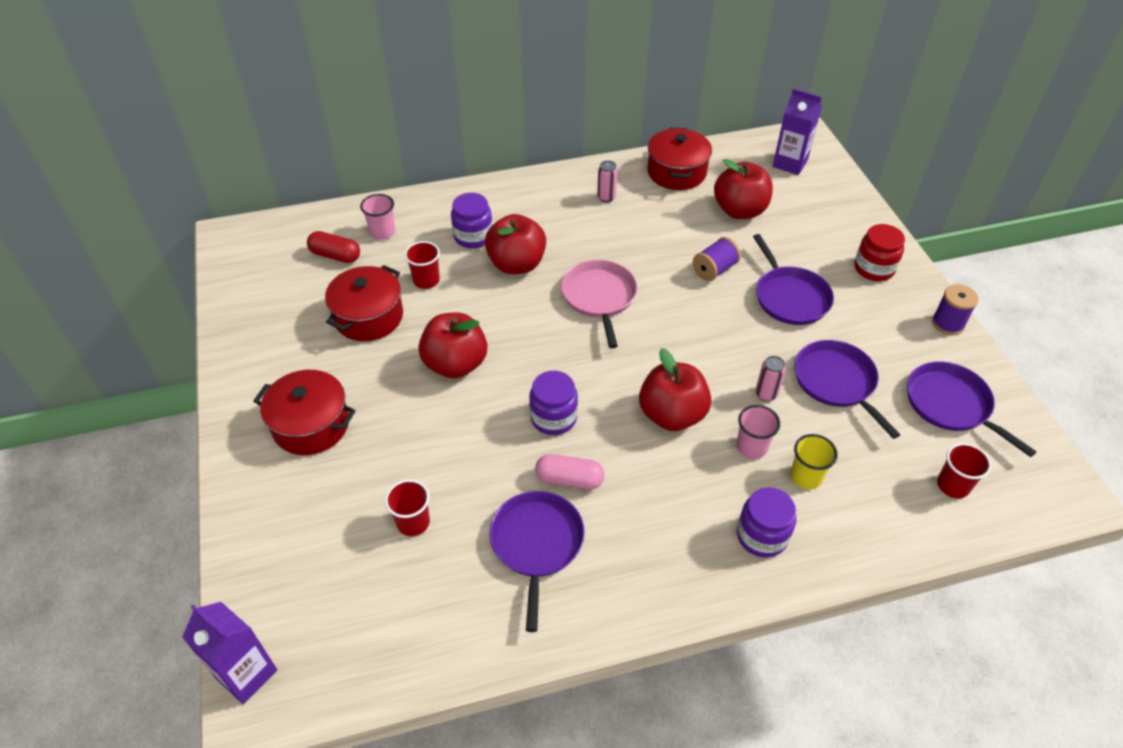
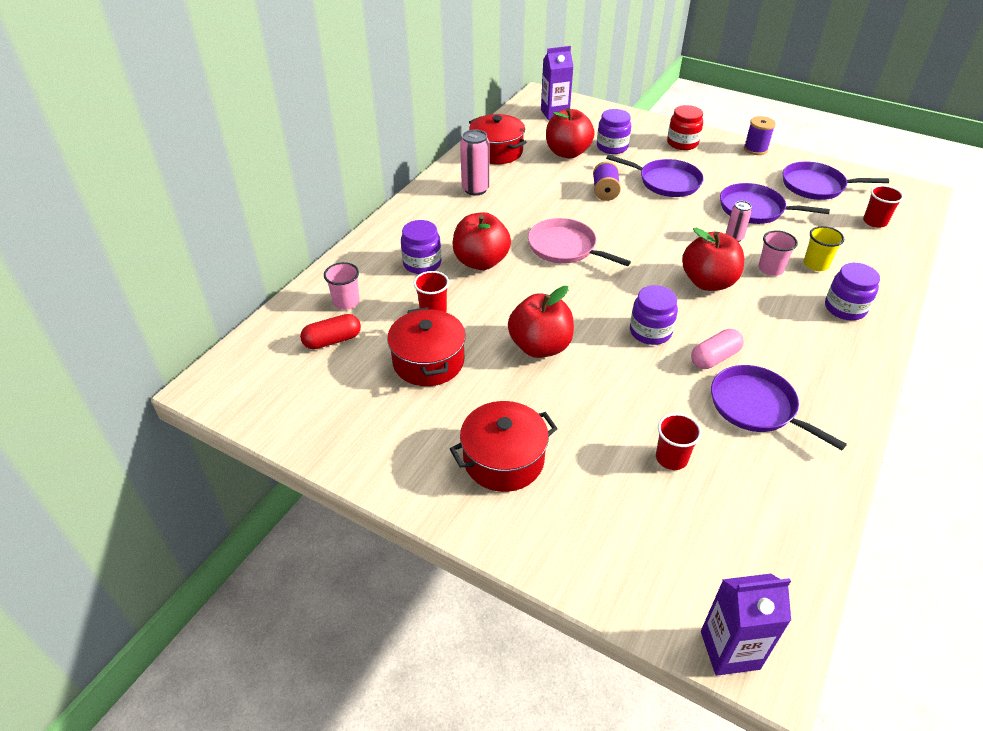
camera: 45 degrees left, 5 degrees down
pink can [597,160,618,202] -> pink can [460,130,490,196], size x1.64
none -> purple jar [597,109,631,154]

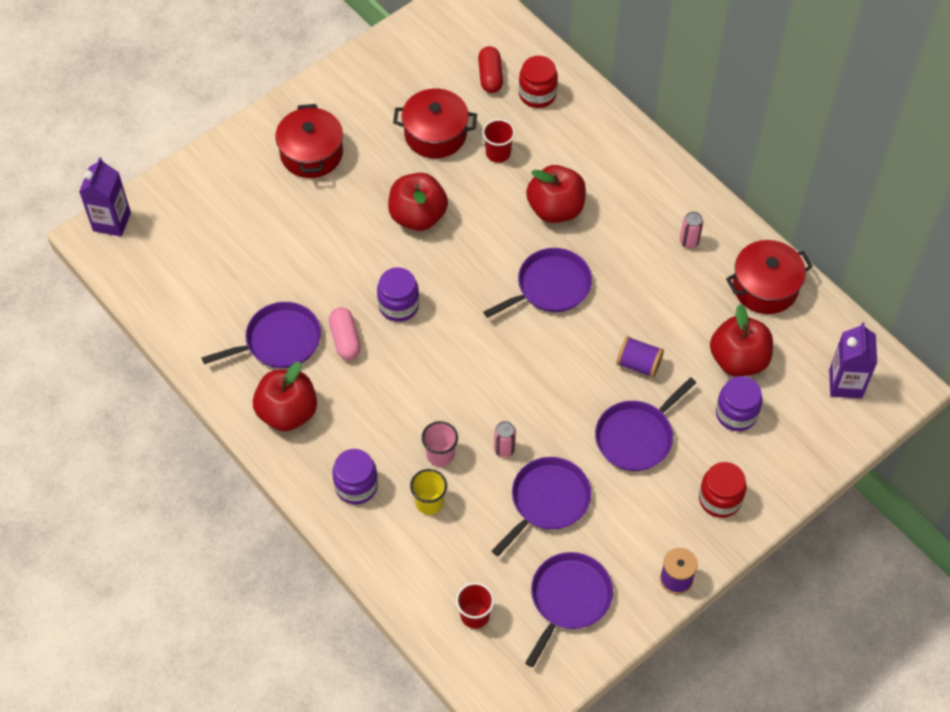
camera: 110 degrees right, 15 degrees up
pink cup [324,262,360,310] -> red jar [519,56,558,108]
purple jar [401,220,442,274] -> none
pink can [460,130,490,196] -> pink can [680,212,703,249], size x0.61
pink pan [528,218,631,266] -> purple pan [483,248,592,318]
red cup [656,413,702,470] -> none
red apple [682,228,744,291] -> red apple moved to [253,362,317,432]

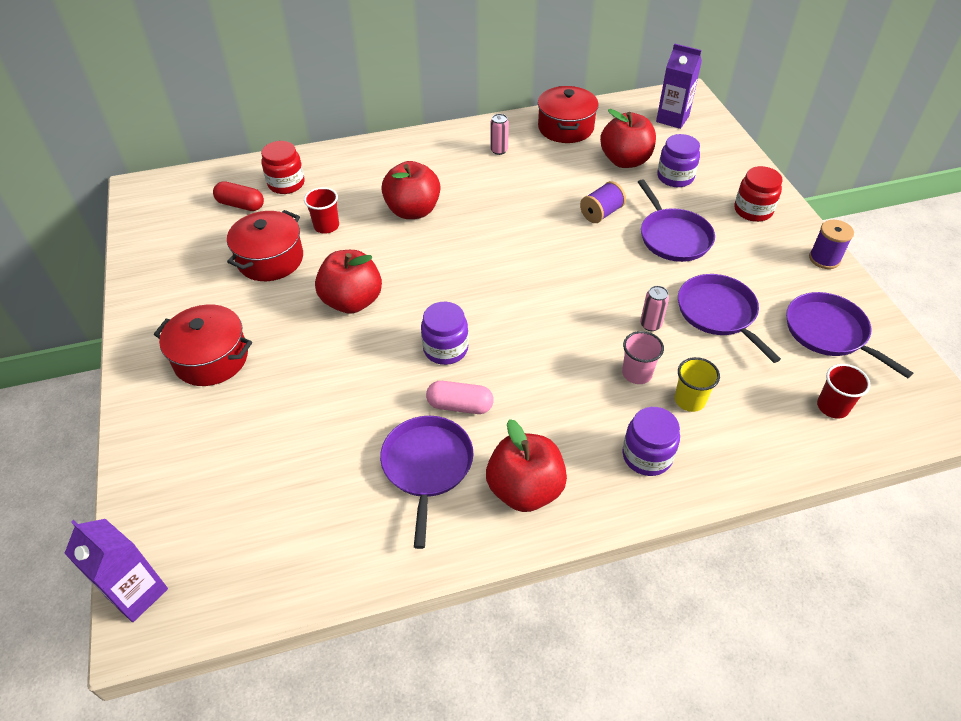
camera: 65 degrees left, 10 degrees down
purple pan [483,248,592,318] -> none

